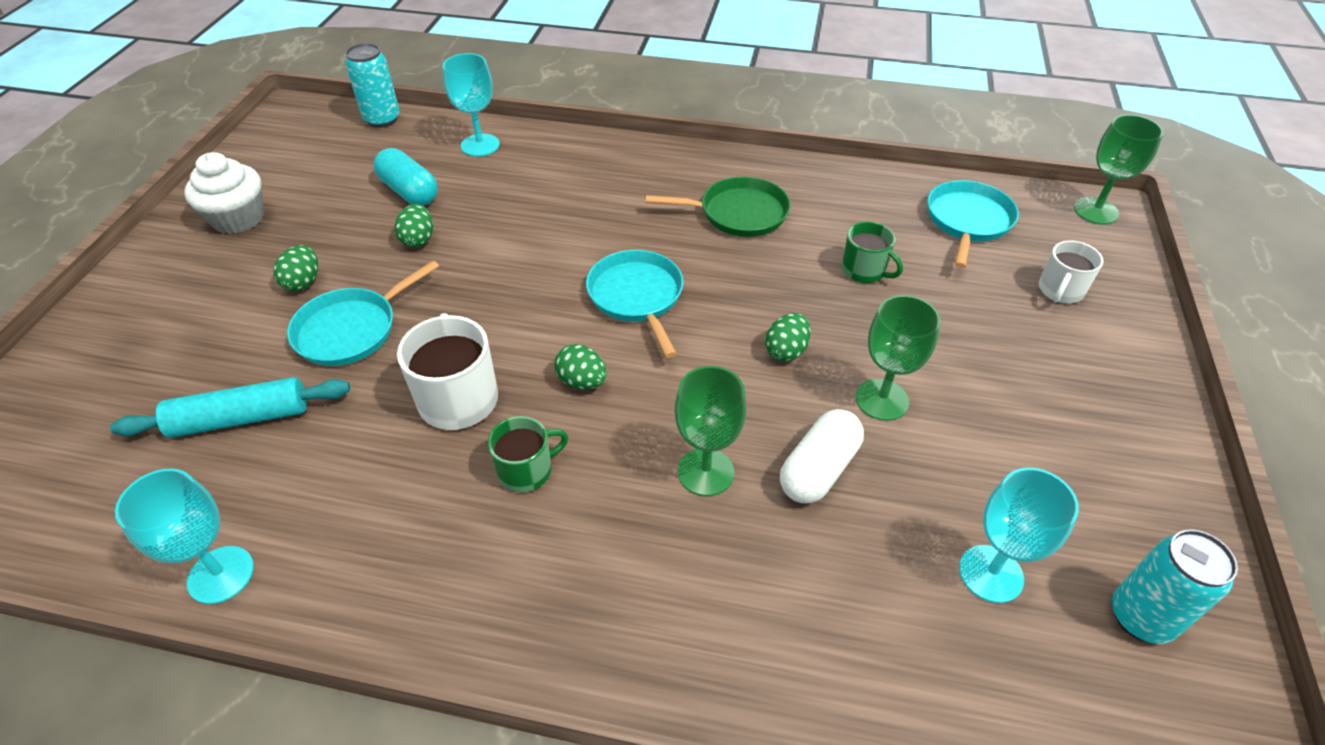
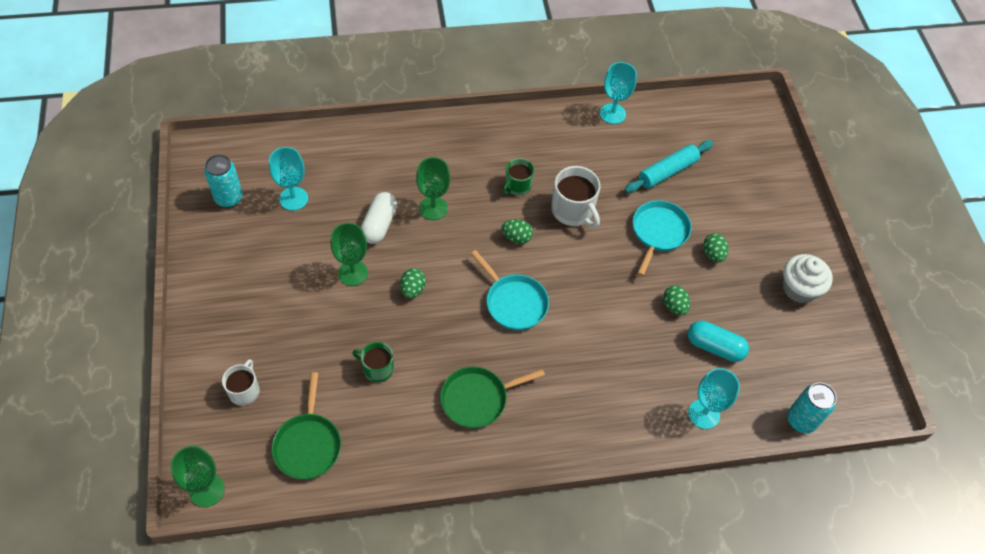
camera: 155 degrees right, 10 degrees up
turquoise pan [927,180,1019,268] -> green pan [271,372,341,479]

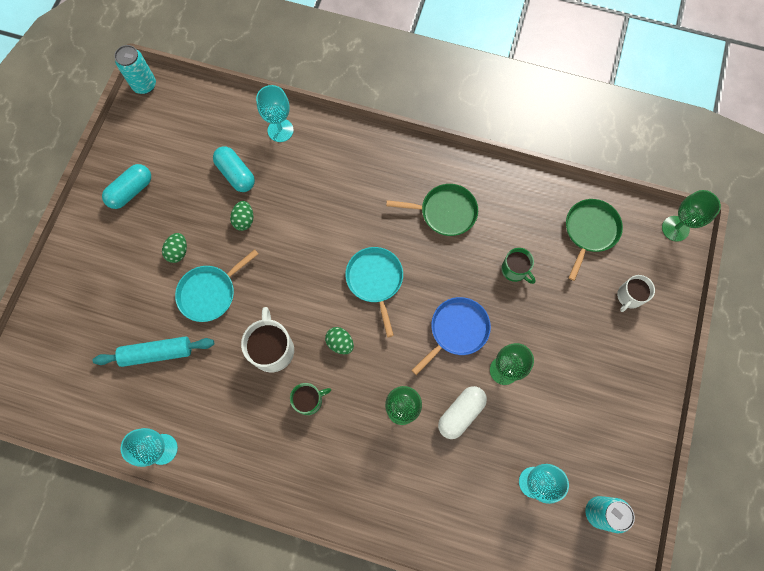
camera: 150 degrees left, 15 degrees up
green egg [400,268,426,298] -> blue pan [412,297,491,375]
white cupcake [783,254,833,303] -> turquoise capsule [102,164,151,209]
turquoise can [787,383,837,433] -> turquoise can moved to [114,45,156,94]

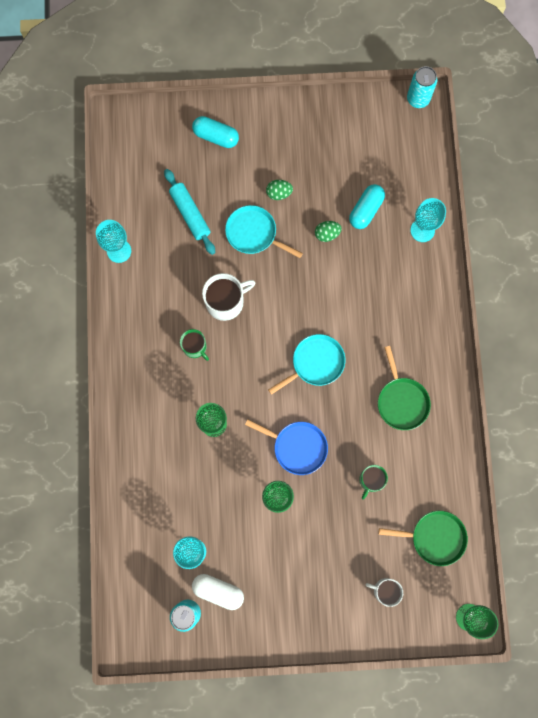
camera: 70 degrees right, 5 degrees up
turquoise capsule [102,164,151,209] -> turquoise capsule moved to [192,116,239,148]
green egg [325,327,354,354] -> none
white capsule [438,386,487,439] -> white capsule moved to [192,574,244,610]

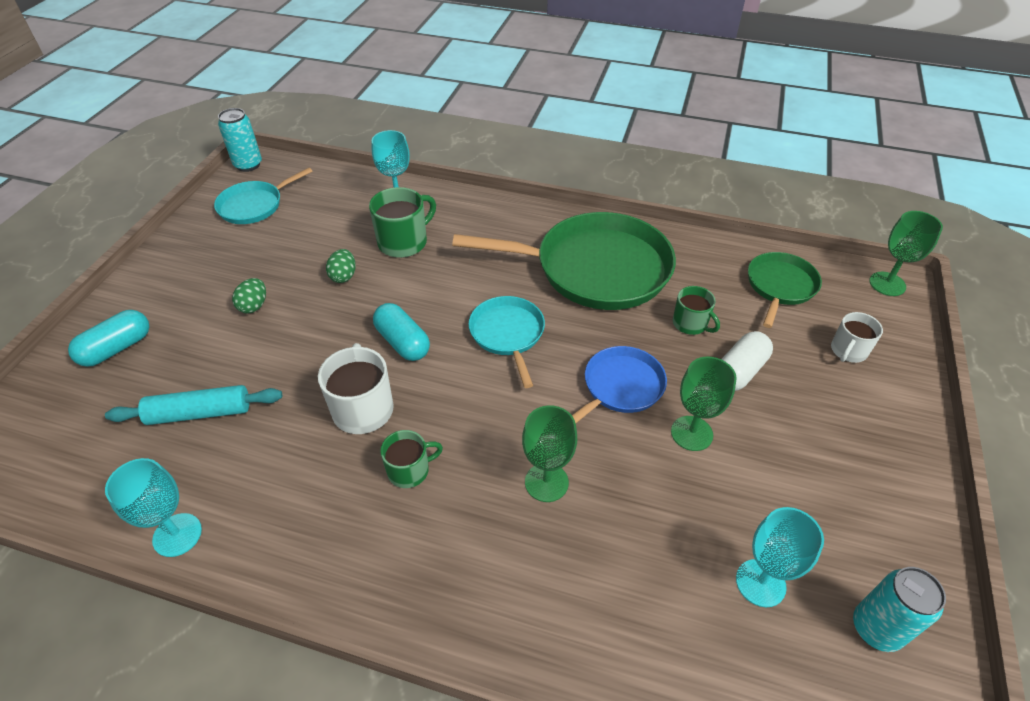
camera: 70 degrees left, 30 degrees down
white capsule [192,574,244,610] -> white capsule moved to [721,331,773,391]
turquoise pan [225,205,303,258] -> turquoise pan moved to [214,168,313,224]
turquoise capsule [349,184,385,229] -> turquoise capsule moved to [373,303,430,361]
green pan [378,346,431,430] -> green pan [452,212,676,310], size x1.92
none -> green mug [369,187,436,258]

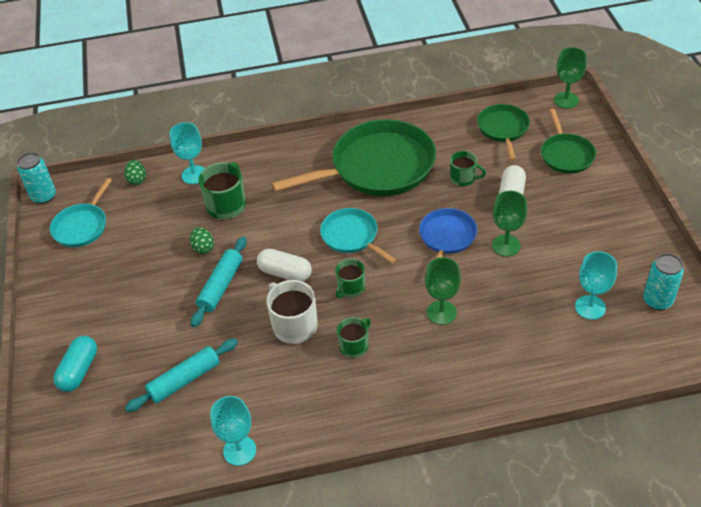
camera: 25 degrees left, 0 degrees up
green egg [232,278,266,314] -> green egg moved to [124,160,146,185]
turquoise capsule [373,303,430,361] -> white capsule [257,249,312,282]
white mug [831,312,883,363] -> green pan [541,109,596,174]
none -> turquoise rolling pin [191,237,247,327]
none -> green mug [335,259,365,298]

